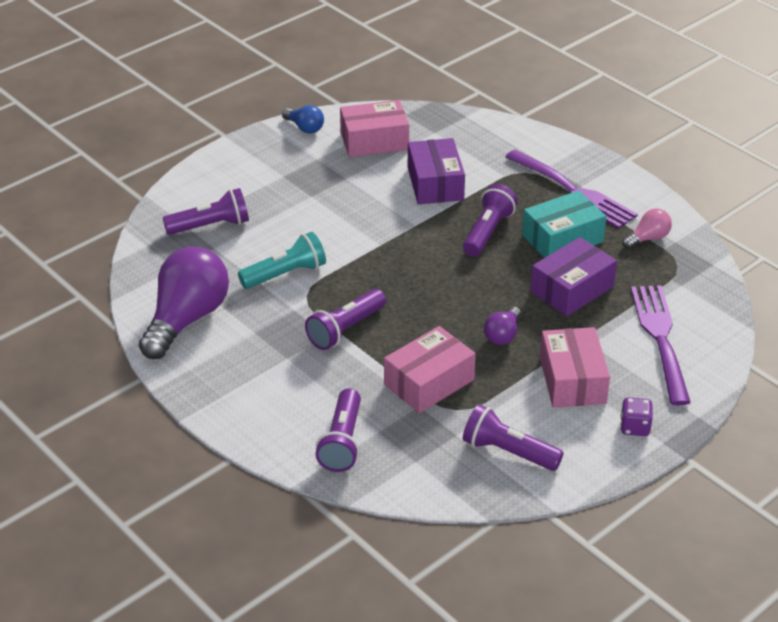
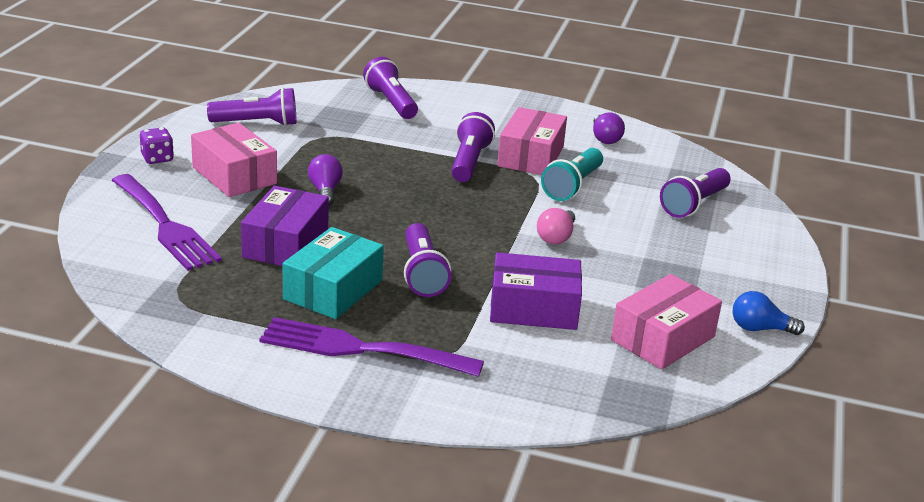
camera: 145 degrees right, 10 degrees down
purple light bulb [139,247,229,359] -> purple light bulb [593,112,625,144], size x0.47
pink box [384,326,476,413] -> pink box moved to [497,107,567,175]
purple box [408,138,465,204] -> purple box turned 45 degrees counterclockwise [490,252,582,330]
pink light bulb [622,208,672,249] -> pink light bulb moved to [537,208,575,245]

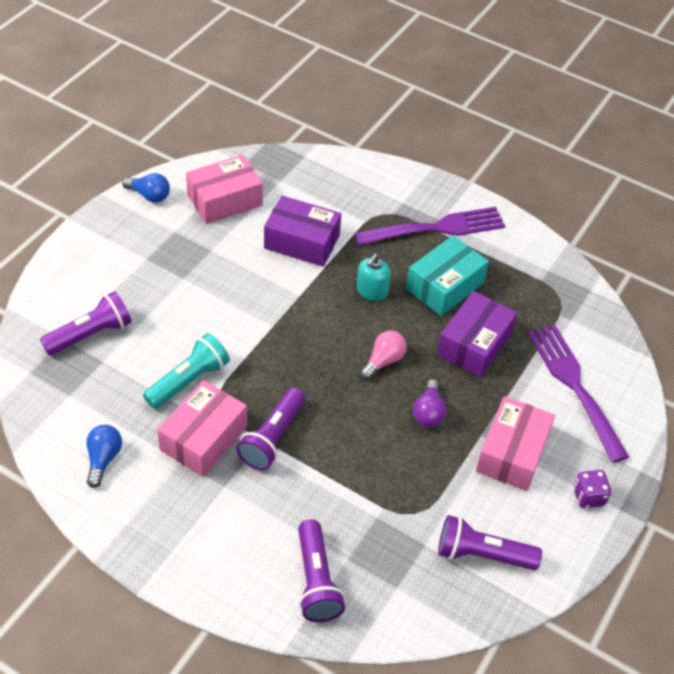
camera: 165 degrees left, 20 degrees up
pink box [191,123,277,197] -> pink box turned 45 degrees clockwise [476,396,555,491]
purple fork [259,317,484,377] -> purple fork turned 45 degrees counterclockwise [354,207,505,246]
purple flashlight [404,223,451,297] -> turquoise soap dispenser [357,254,391,301]
pink light bulb [537,208,575,245] -> pink light bulb moved to [360,330,407,380]
purple light bulb [593,112,625,144] -> blue light bulb [86,425,122,488]

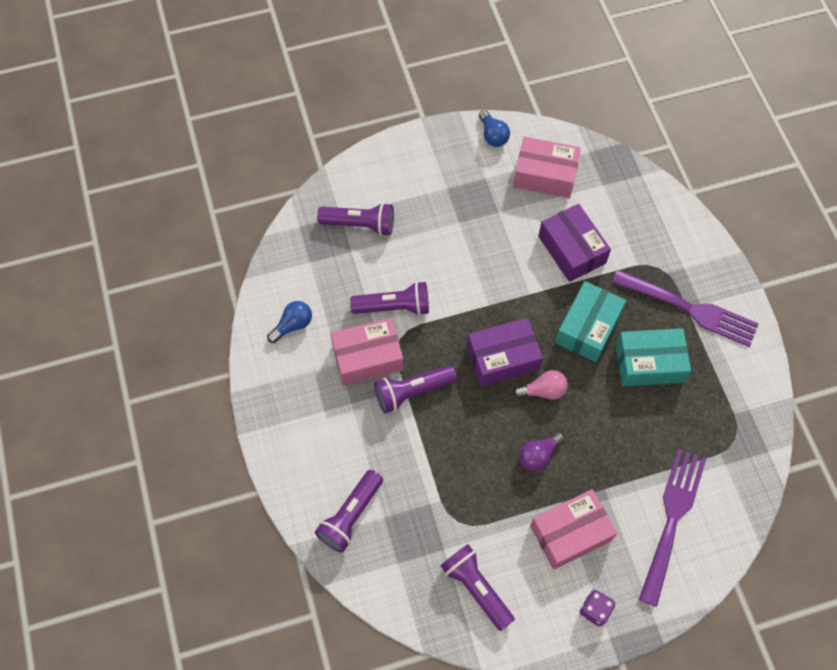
camera: 45 degrees right, 15 degrees up
turquoise flashlight [143,333,230,409] -> purple flashlight [350,281,429,316]
turquoise soap dispenser [357,254,391,301] -> turquoise box [555,281,626,362]
purple box [437,291,517,378] -> purple box moved to [467,318,543,387]

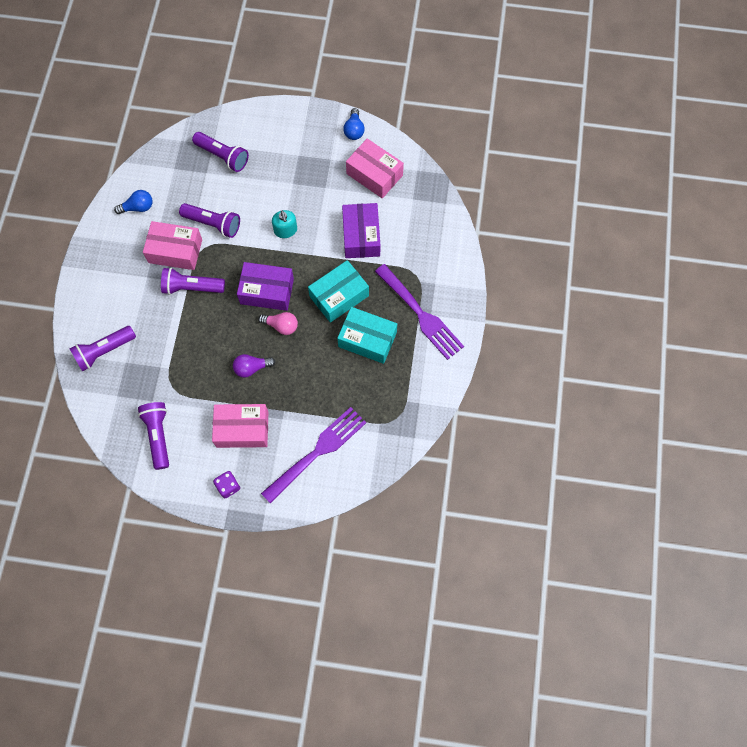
camera: 25 degrees right, 5 degrees up
none -> turquoise soap dispenser [272,210,297,238]

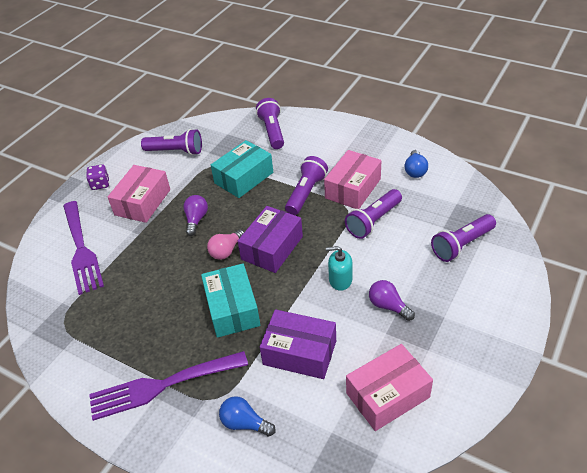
camera: 115 degrees right, 25 degrees down
turquoise box [337,307,397,364] -> turquoise box moved to [211,140,273,198]
blue light bulb [343,108,365,140] -> blue light bulb moved to [219,396,275,437]
none -> purple light bulb [369,280,415,321]

